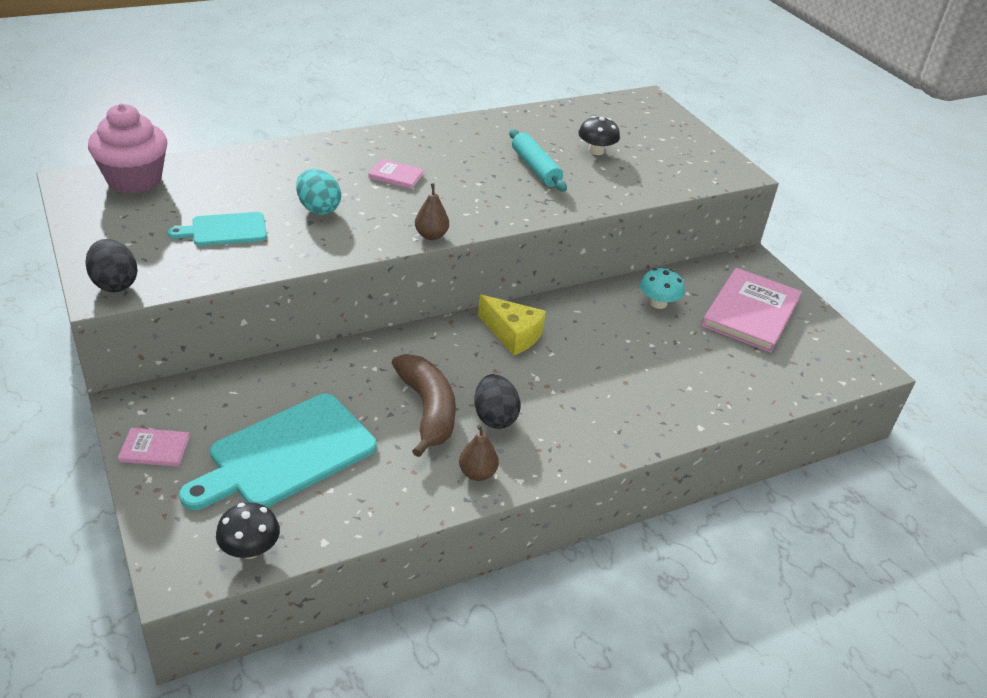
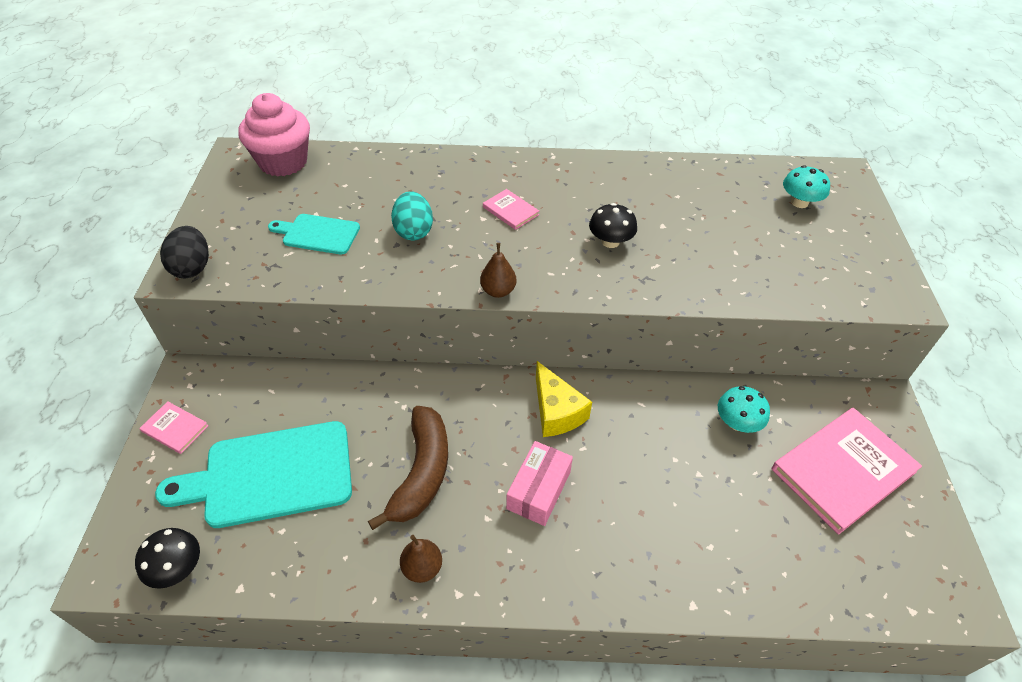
camera: 30 degrees right, 10 degrees up
black egg [474,374,521,429] -> none
turquoise rolling pin [509,129,567,192] -> none
black mushroom [578,116,620,155] -> black mushroom moved to [589,203,637,248]
none -> pink box [506,441,573,526]
none -> turquoise mushroom [783,165,830,208]

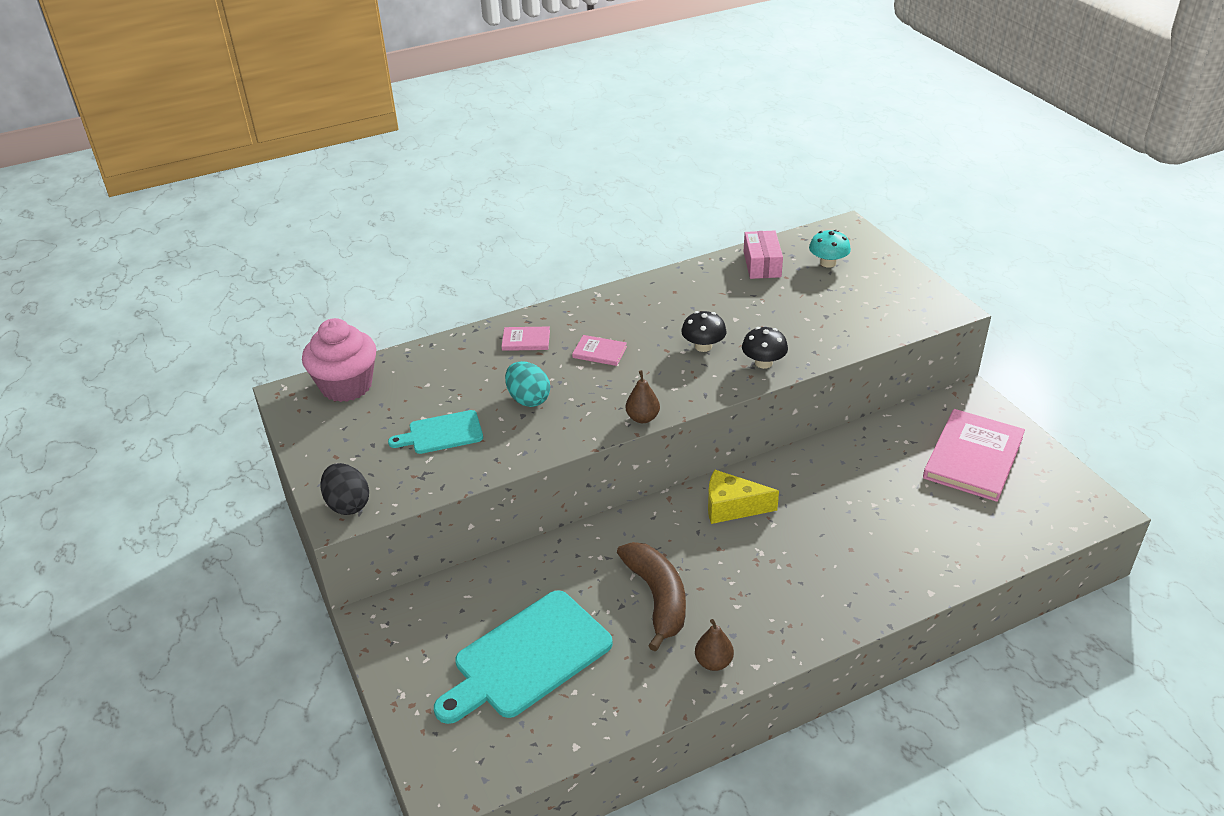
camera: 25 degrees left, 10 degrees down
black mushroom [135,528,200,589] -> black mushroom moved to [742,327,788,369]
pink book [139,401,209,454] -> pink book moved to [501,327,550,351]
pink box [506,441,573,526] -> pink box moved to [744,230,783,279]
yellow cheese [536,361,592,437] -> yellow cheese turned 150 degrees clockwise [708,470,779,524]
turquoise mushroom [718,386,770,433] -> none

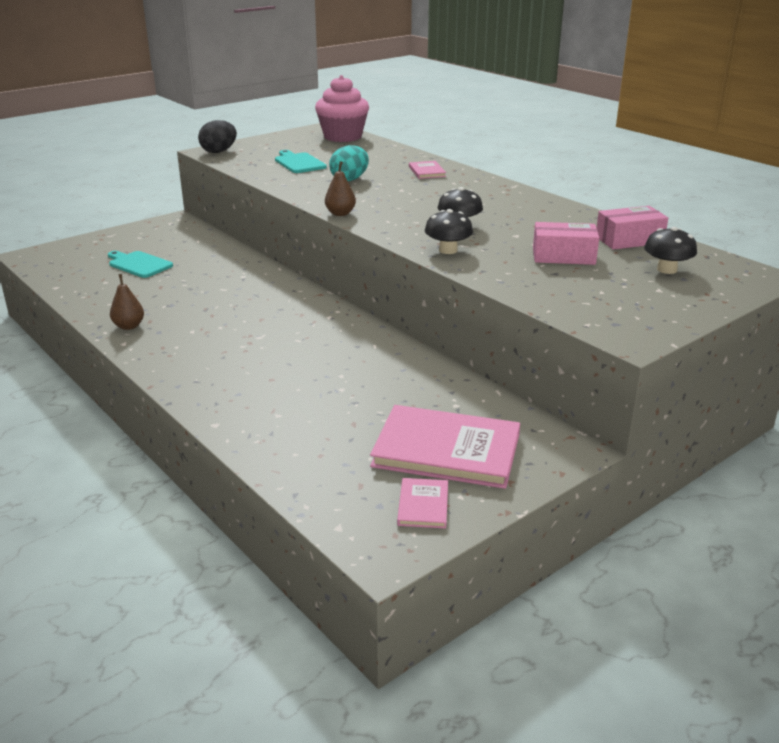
camera: 75 degrees right, 10 degrees down
turquoise cutting board [434,590,613,724] -> turquoise cutting board [108,251,173,278], size x0.55
pink book [572,335,627,366] -> pink book moved to [397,478,448,529]
brown banana [617,542,686,652] -> none
yellow cheese [708,470,779,524] -> none
turquoise mushroom [809,230,851,268] -> black mushroom [644,227,697,274]
none -> pink box [533,222,599,265]

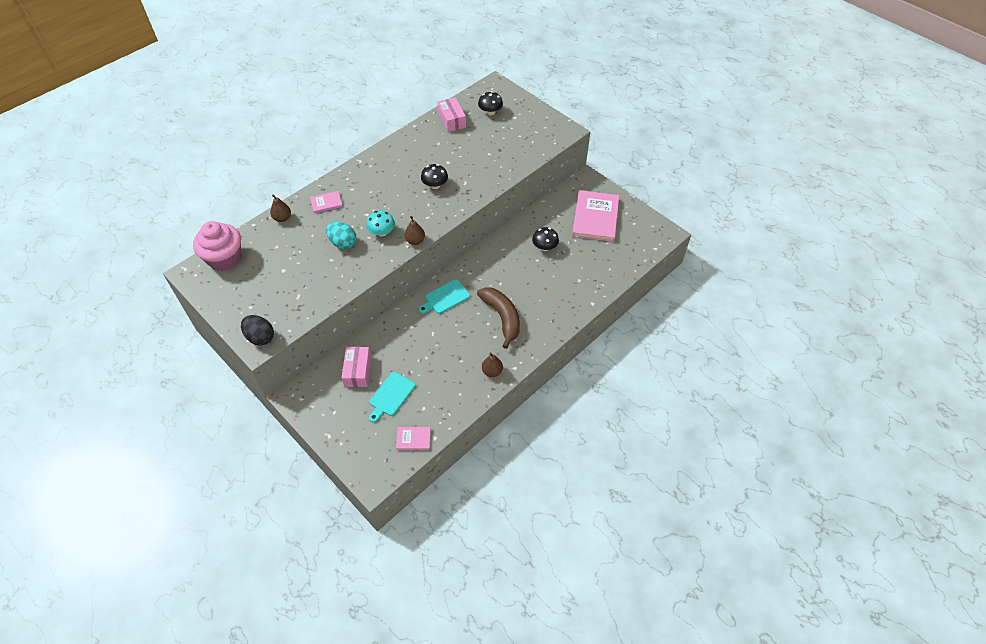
camera: 95 degrees left, 25 degrees up
turquoise cutting board [275,150,327,173] -> turquoise cutting board moved to [419,279,470,314]
pink book [397,478,448,529] -> pink book moved to [396,427,431,450]
black mushroom [425,209,473,254] -> black mushroom moved to [532,227,559,251]
pink box [533,222,599,265] -> pink box moved to [342,347,371,387]
none -> brown pear [270,195,291,222]
none -> turquoise mushroom [366,211,395,237]
none -> brown banana [477,287,520,349]

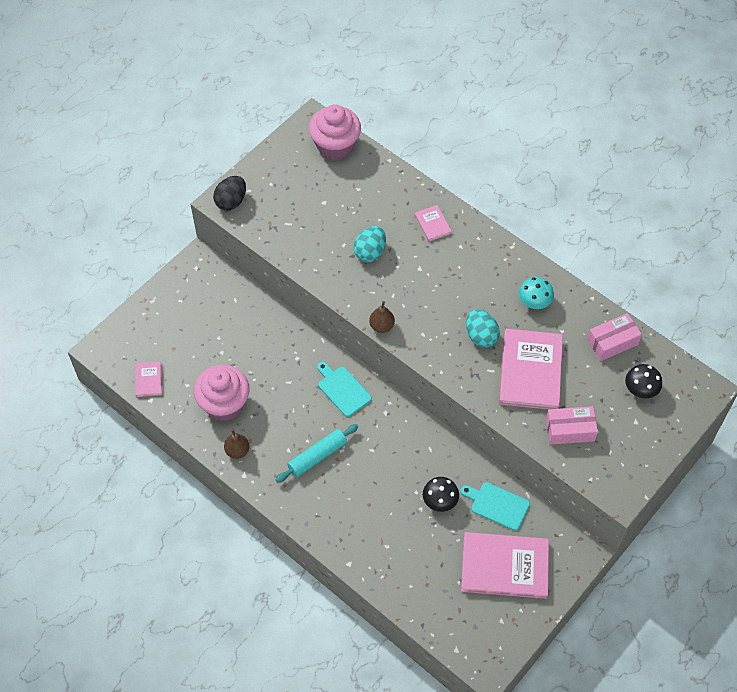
camera: 85 degrees right, 5 degrees up
brown pear [270,195,291,222] -> none
pink box [342,347,371,387] -> pink box moved to [546,406,598,445]
turquoise mushroom [366,211,395,237] -> turquoise mushroom moved to [519,277,554,309]
turquoise cutting board [369,372,416,423] -> turquoise cutting board moved to [460,482,530,531]
black mushroom [421,164,448,189] -> turquoise egg [466,309,500,348]
brown banana [477,287,520,349] -> turquoise rolling pin [275,424,358,483]
none -> pink cupcake [194,365,250,421]
none -> pink book [499,329,563,409]

